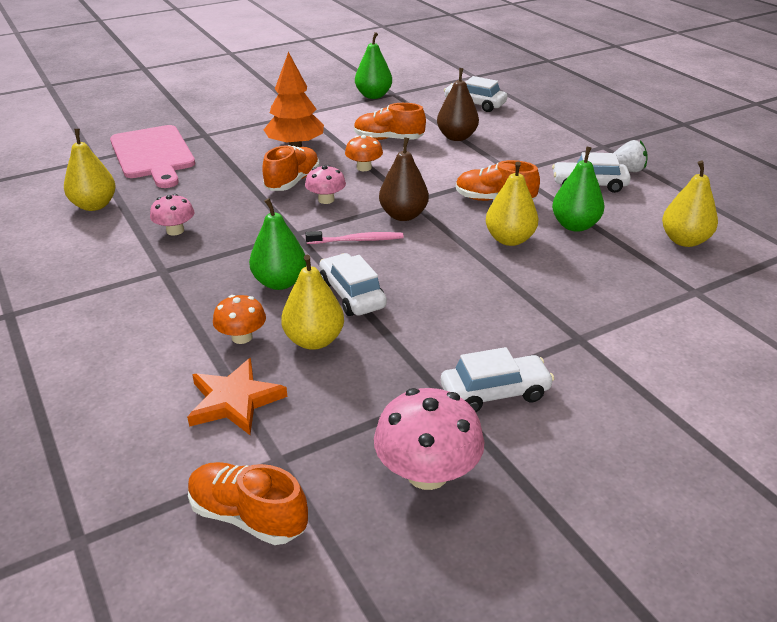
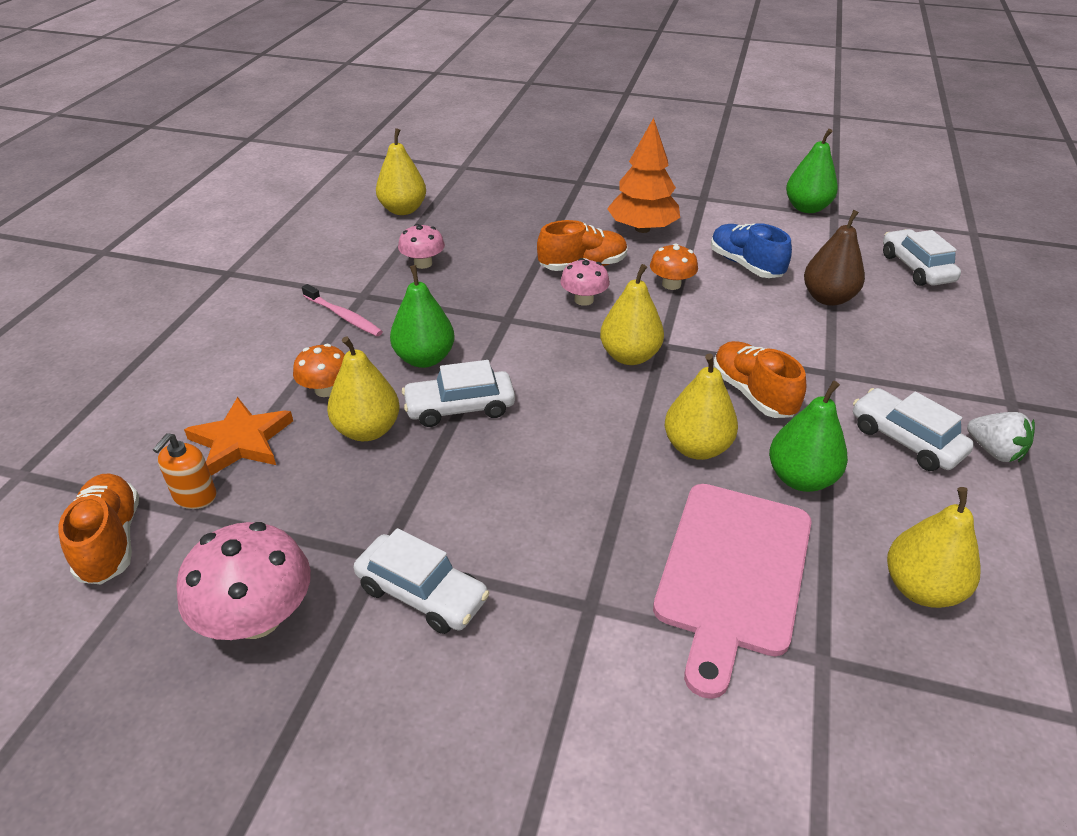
camera: 45 degrees right, 5 degrees up
pink cutting board [110,125,195,188] -> pink cutting board moved to [653,484,812,699]
pink toothbrush [305,231,404,244] -> pink toothbrush moved to [302,284,383,336]
white car [319,253,387,316] -> white car turned 120 degrees counterclockwise [402,360,515,427]
orange shoe [354,103,426,140] -> blue shoe [711,223,792,278]
brown pear [379,137,429,221] -> yellow pear [600,264,664,365]
none -> orange soap dispenser [153,433,216,509]

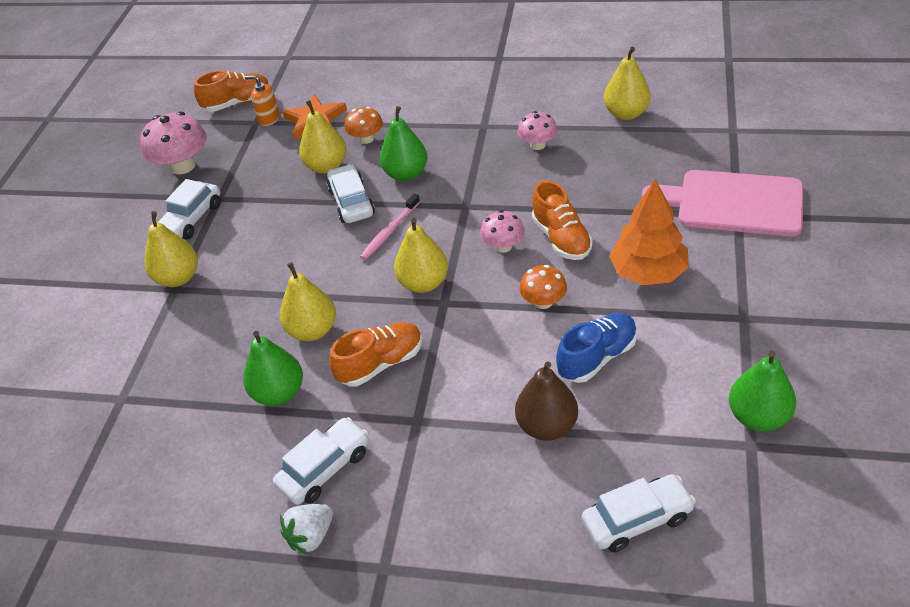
camera: 90 degrees right, 5 degrees up
pink toothbrush [302,284,383,336] -> pink toothbrush moved to [360,194,420,260]
pink cutting board [653,484,812,699] -> pink cutting board moved to [642,170,803,237]
yellow pear [887,487,980,608] -> yellow pear moved to [145,211,198,287]

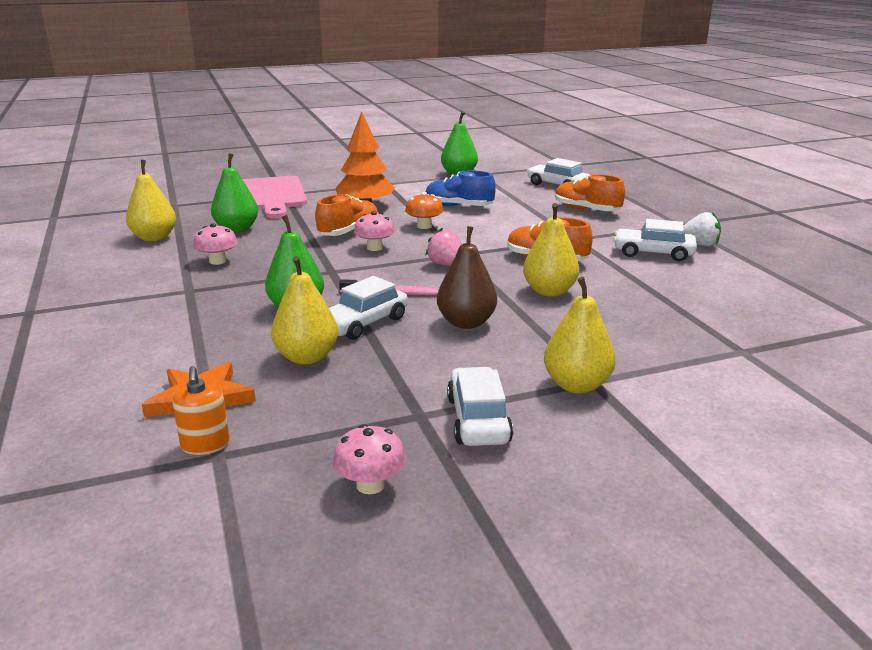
camera: 125 degrees left, 20 degrees down
pink mushroom [140,112,207,174] -> pink mushroom [333,424,406,494], size x0.59
white car [158,179,220,240] -> white car turned 90 degrees counterclockwise [447,367,513,446]
orange shoe [194,70,270,112] -> orange shoe moved to [555,174,625,211]
green pear [243,331,303,406] -> green pear moved to [211,153,258,233]
orange mushroom [345,107,383,144] -> none
yellow pear [394,218,448,293] -> pink strawberry [425,228,462,266]
brown pear [515,362,578,441] -> brown pear moved to [437,226,497,329]

